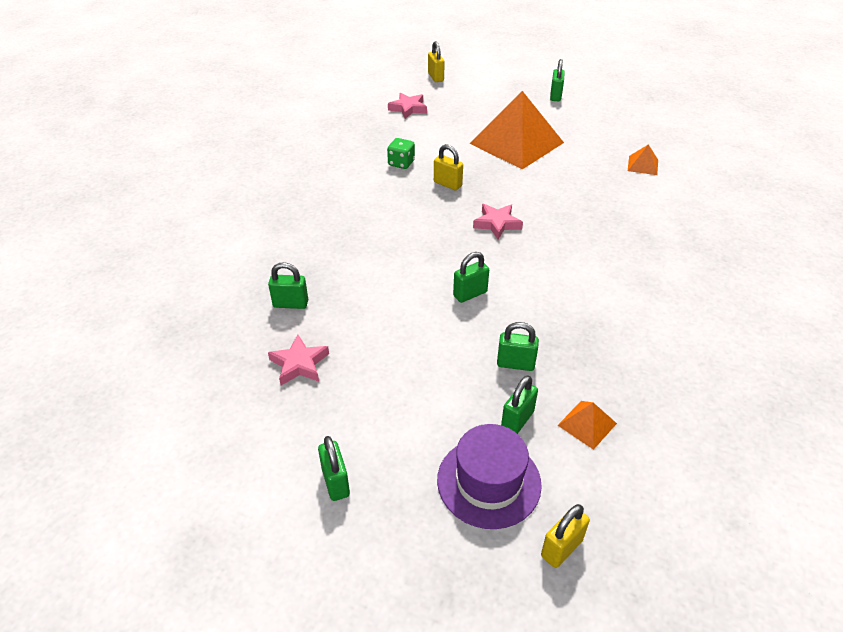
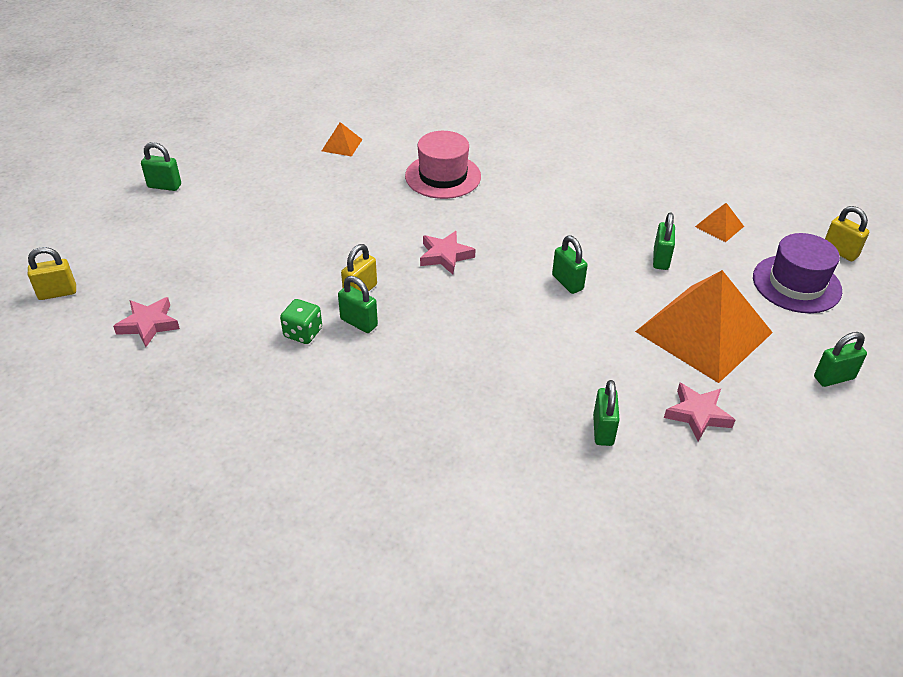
camera: 90 degrees left, 0 degrees up
orange pyramid [469,91,564,169] -> orange pyramid moved to [635,270,773,383]
green padlock [501,375,538,434] -> green padlock moved to [338,276,378,333]
none -> pink hat [405,131,481,199]

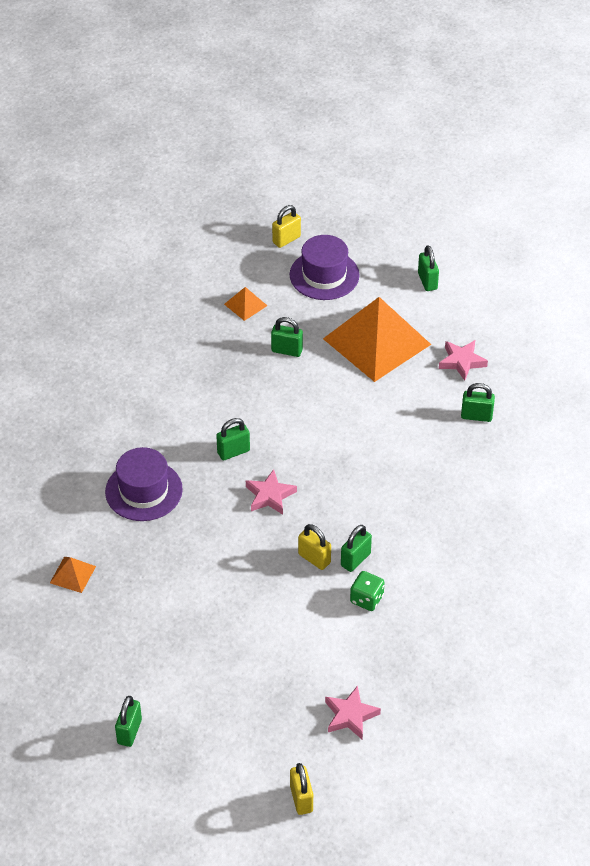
camera: 85 degrees left, 5 degrees up
pink hat [405,131,481,199] -> purple hat [105,447,183,521]
green padlock [552,235,588,294] -> green padlock moved to [216,418,250,461]

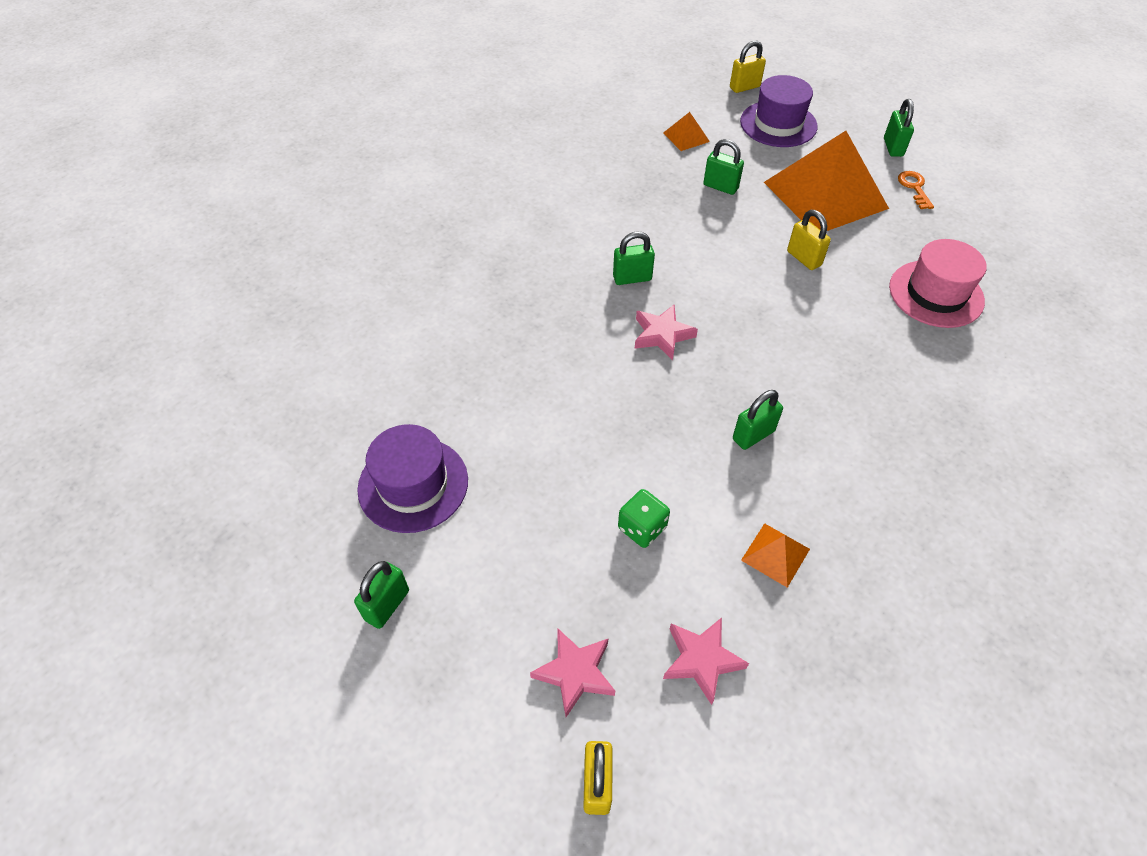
camera: 15 degrees right, 5 degrees up
orange pyramid [50,557,96,593] -> orange pyramid moved to [741,523,810,588]
purple hat [105,447,183,521] -> purple hat moved to [357,424,468,533]
yellow padlock [298,524,331,570] -> yellow padlock moved to [787,210,831,270]
green dice [350,571,385,611] -> green dice moved to [618,489,670,548]
pink star [439,340,488,381] -> pink star moved to [530,628,615,717]
green padlock [461,383,495,422] -> pink hat [889,239,987,328]
none -> orange key [898,171,934,209]

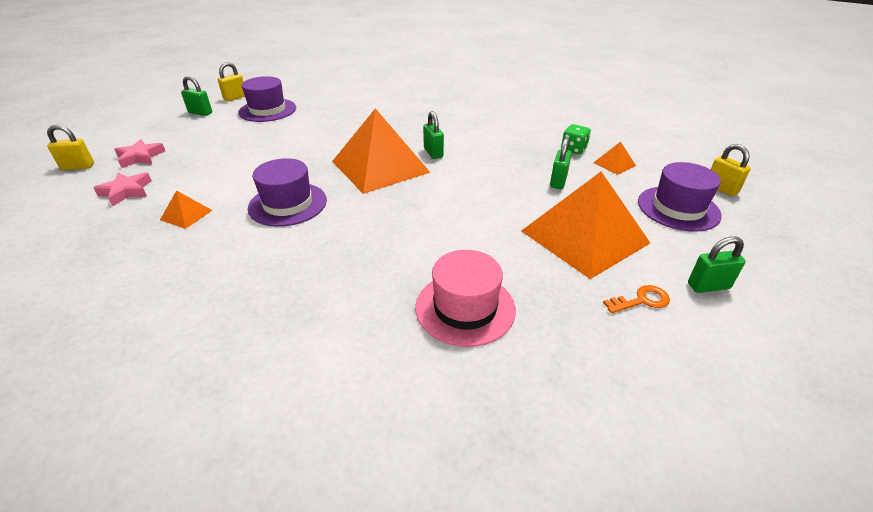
camera: 80 degrees right, 15 degrees down
green dice [618,489,670,548] -> green dice moved to [561,124,591,154]
pink star [635,304,698,360] -> orange pyramid [332,108,430,194]
green padlock [733,390,783,450] -> purple hat [248,158,327,227]
yellow padlock [787,210,831,270] -> yellow padlock moved to [218,62,245,101]

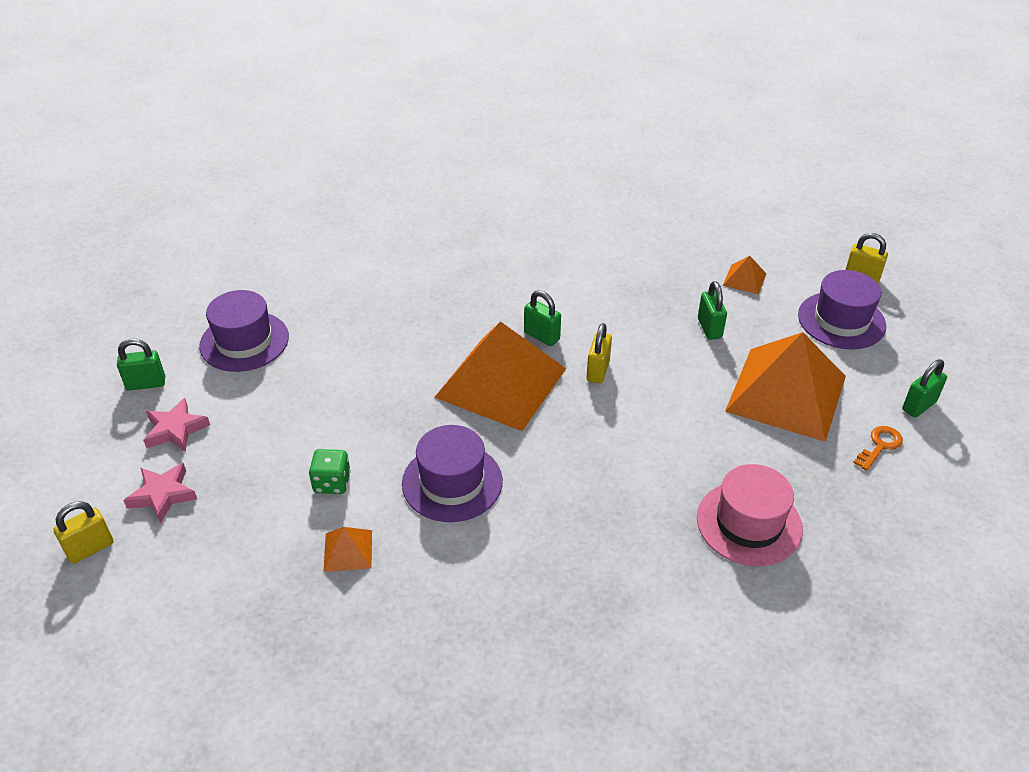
camera: 30 degrees left, 5 degrees up
pink star [93,172,152,206] -> pink star moved to [143,398,210,452]
yellow padlock [218,62,245,101] -> yellow padlock moved to [587,323,612,383]
green dice [561,124,591,154] -> green dice moved to [309,449,351,494]

